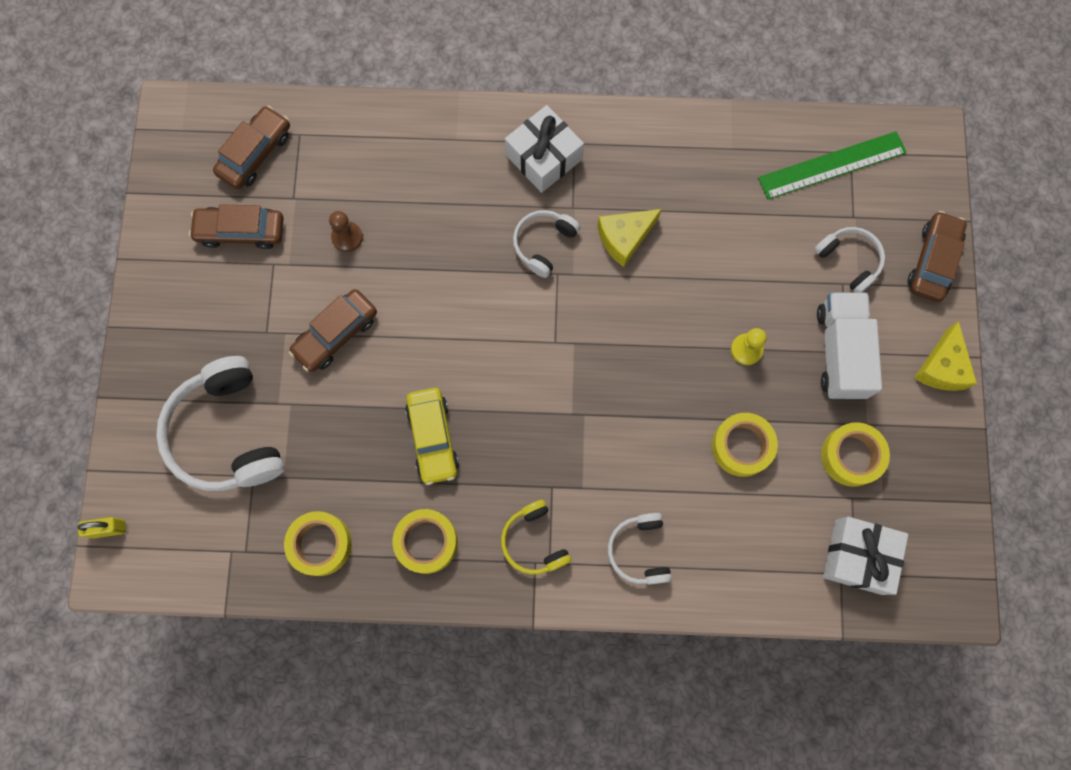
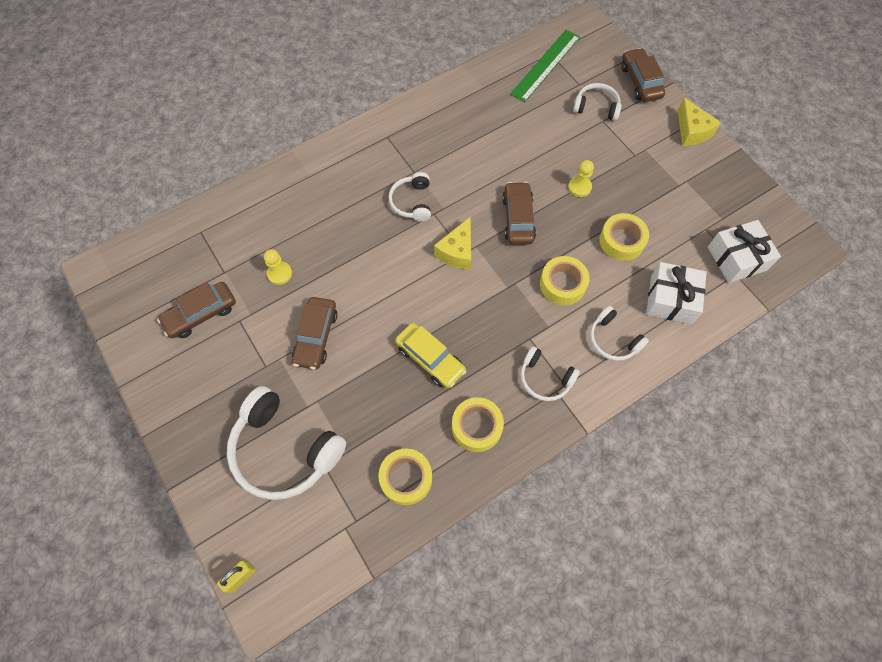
camera: 35 degrees left, 10 degrees down
brown car [213,105,290,189] -> brown car moved to [502,182,536,245]
brown pawn [329,211,363,252] -> yellow pawn [264,249,292,285]
yellow headphones [501,500,571,575] -> white headphones [520,346,580,401]
white gift [505,105,584,193] -> white gift moved to [646,262,707,324]
yellow cheese [597,209,662,267] -> yellow cheese moved to [434,216,471,269]
white truck [817,292,882,399] -> none
yellow tape [821,422,890,487] -> yellow tape moved to [540,256,590,305]

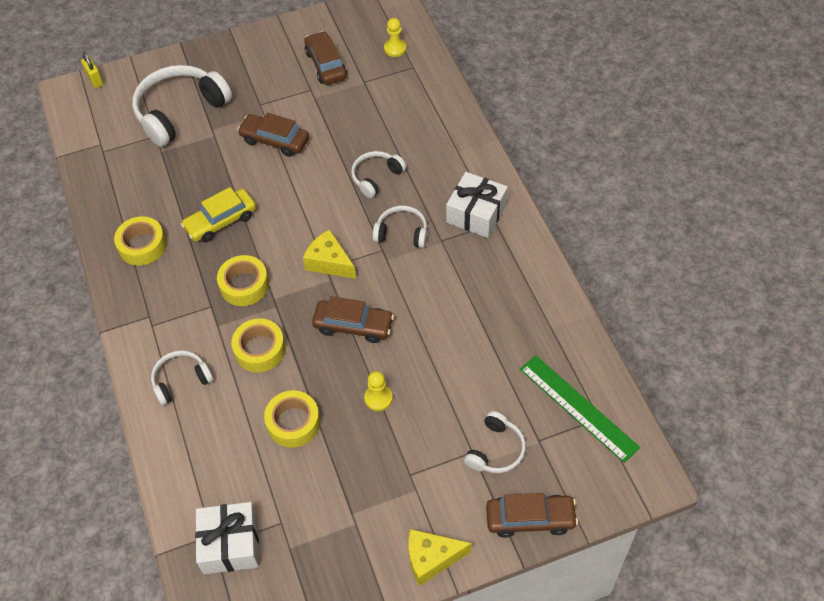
camera: 105 degrees right, 10 degrees down
yellow pawn [264,249,292,285] -> yellow pawn moved to [384,18,407,57]
yellow tape [378,449,432,505] -> yellow tape moved to [217,255,269,306]
white headphones [520,346,580,401] -> white headphones moved to [351,151,406,198]
white gift [646,262,707,324] -> white gift moved to [446,172,508,238]

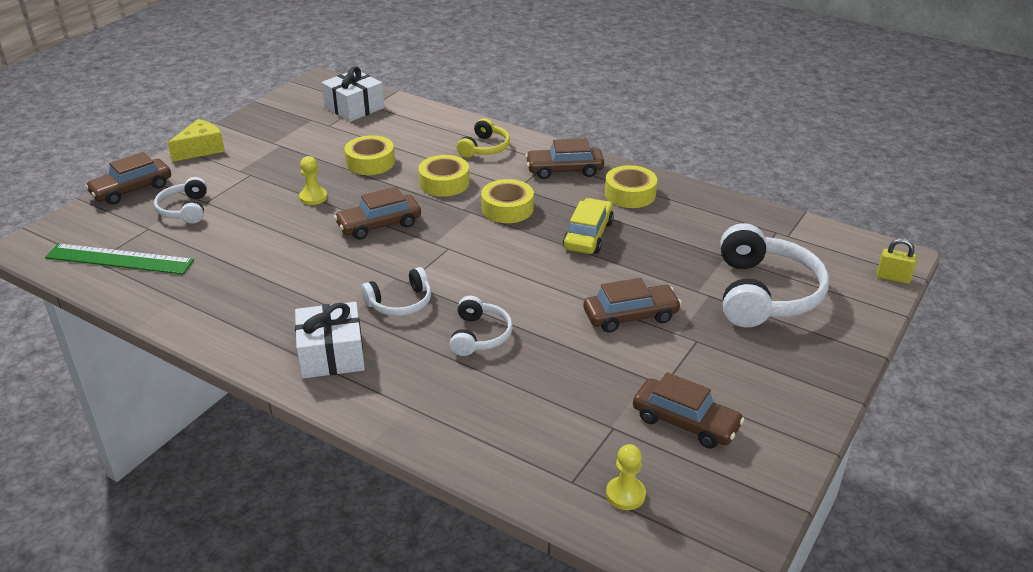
camera: 140 degrees right, 20 degrees down
white headphones [151,350,213,406] -> yellow headphones [457,118,510,158]
yellow cheese [303,229,356,279] -> none
none -> brown car [525,138,604,179]

